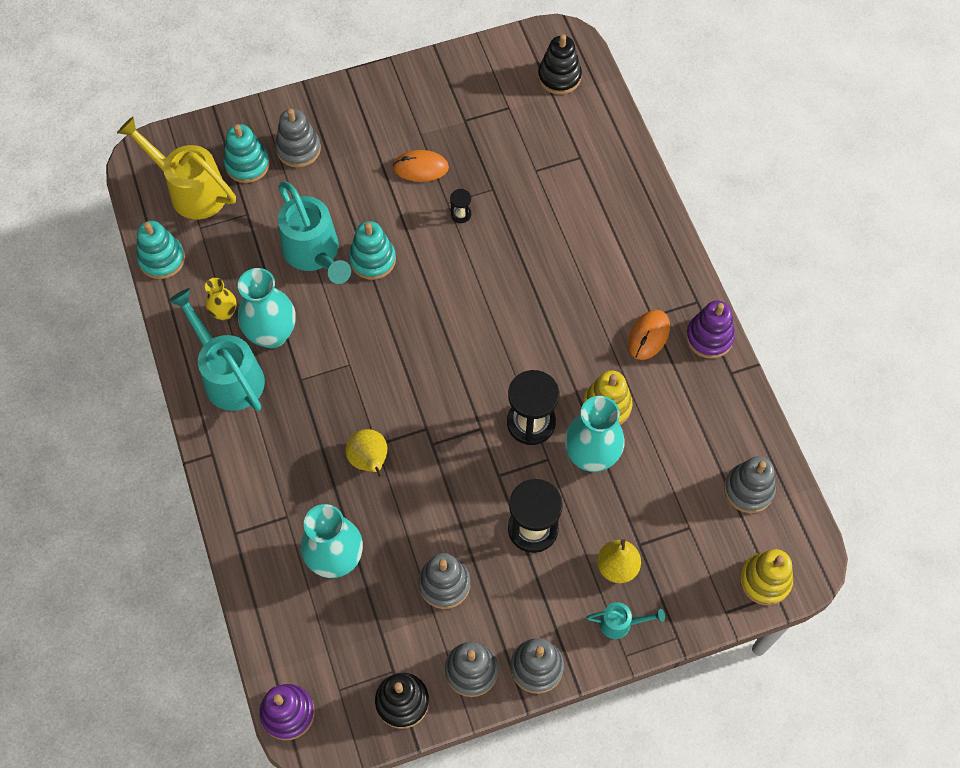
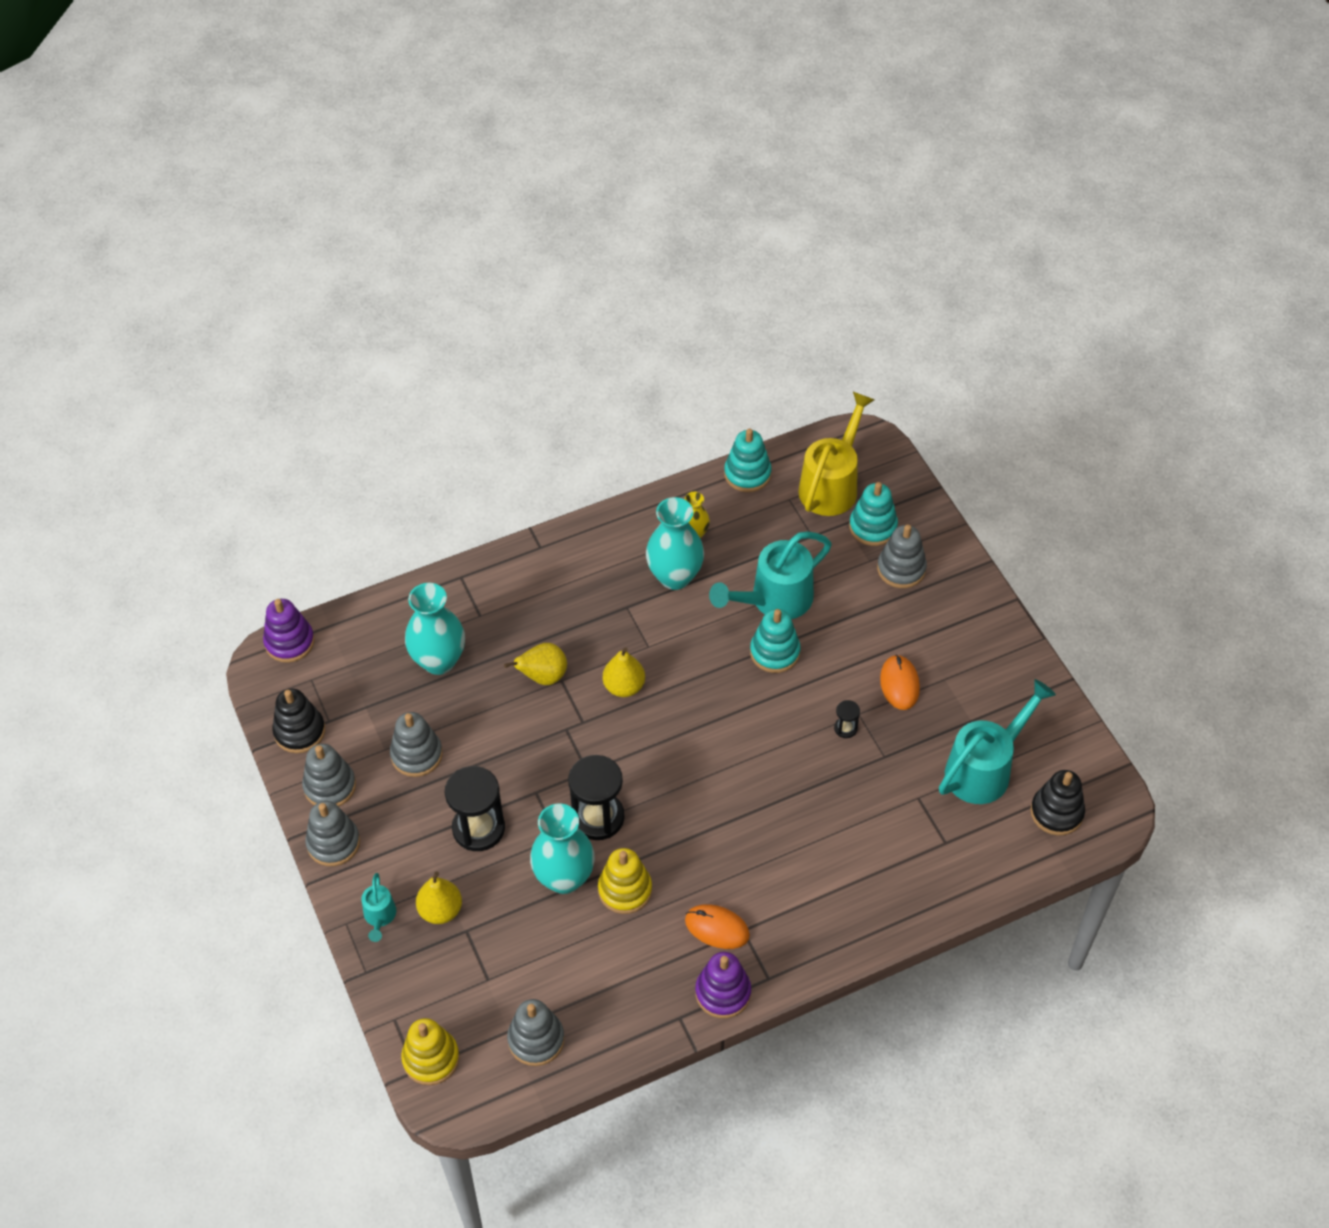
camera: 85 degrees right, 10 degrees down
turquoise watering can [168,288,265,411] -> turquoise watering can moved to [939,679,1056,804]
none -> yellow pear [603,647,645,697]

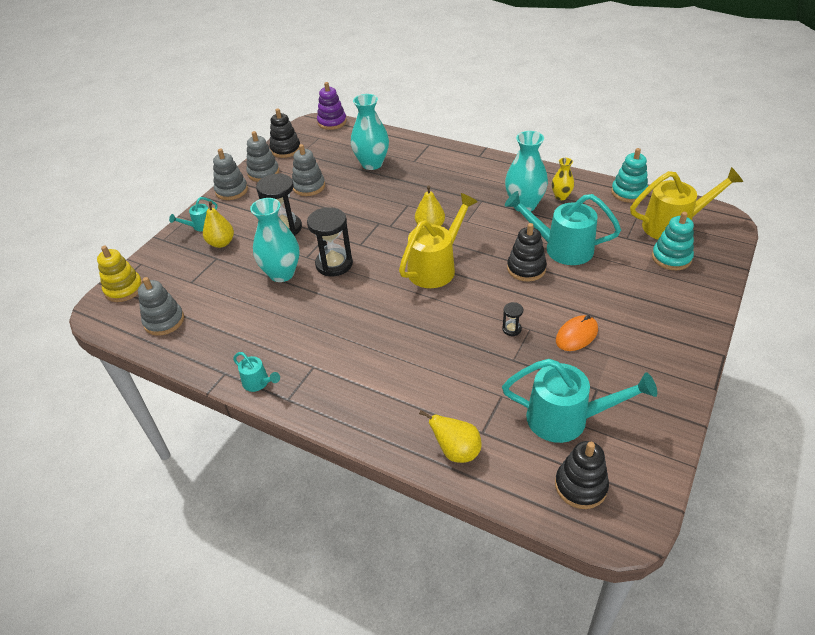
camera: 55 degrees right, 10 degrees down
yellow pear [504,643,567,685] -> yellow pear moved to [419,410,482,463]
yellow stacking toy [598,848,652,914] -> none
orange mouse [685,904,750,949] -> none
purple stacking toy [695,952,751,1018] -> turquoise watering can [233,352,280,392]
turquoise stacking toy [750,609,800,673] -> black stacking toy [507,223,547,282]
grey stacking toy [877,524,927,588] -> none
none -> yellow watering can [399,193,478,288]

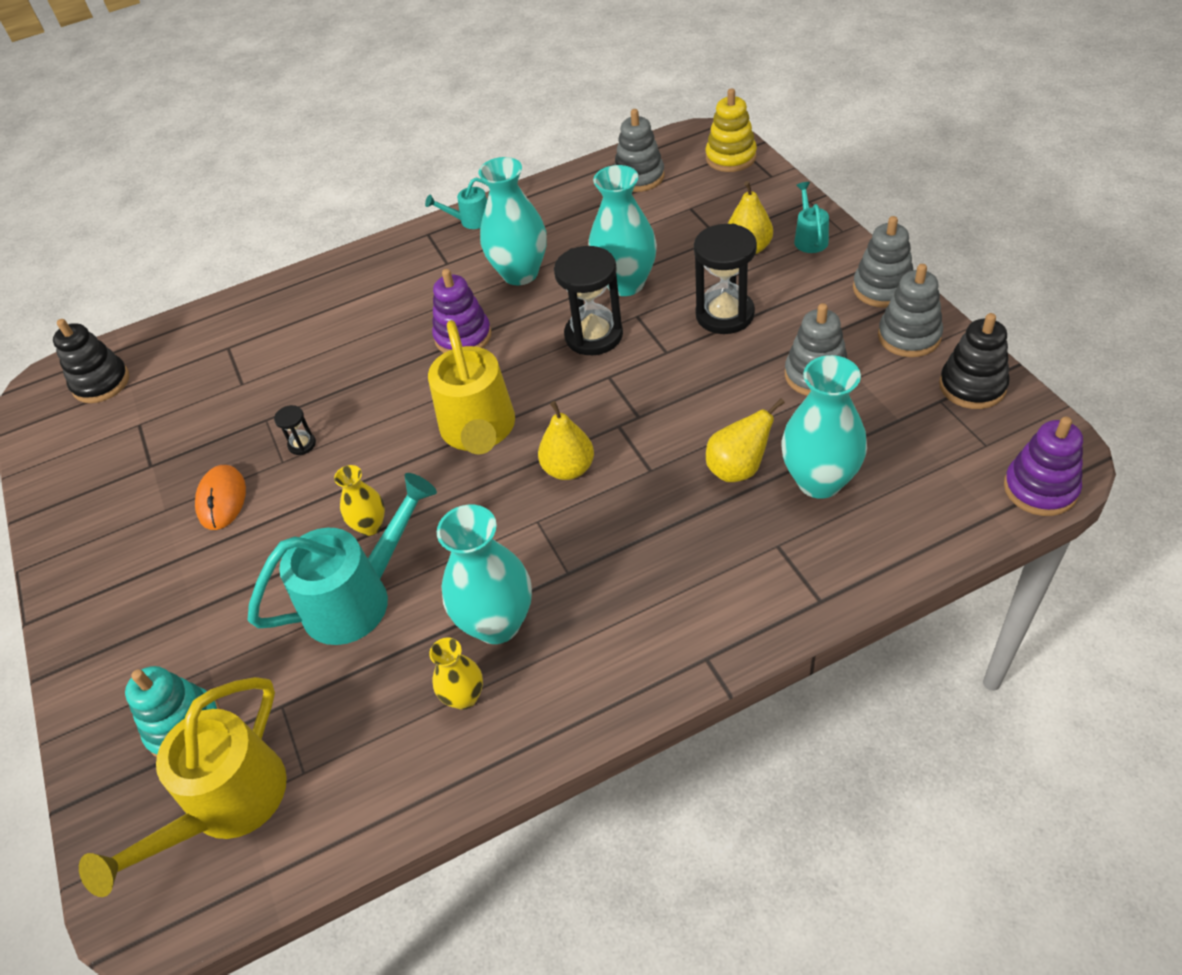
camera: 130 degrees right, 5 degrees up
yellow pear [419,410,482,463] -> yellow pear moved to [706,398,785,482]
turquoise watering can [502,359,657,443] -> none
black stacking toy [507,223,547,282] -> yellow vase [334,465,385,536]
turquoise stacking toy [611,148,648,203] -> none
none -> purple stacking toy [432,269,491,353]
none -> turquoise vase [479,157,547,285]

